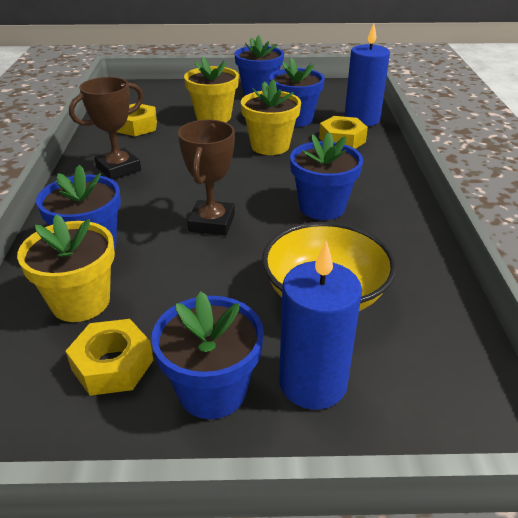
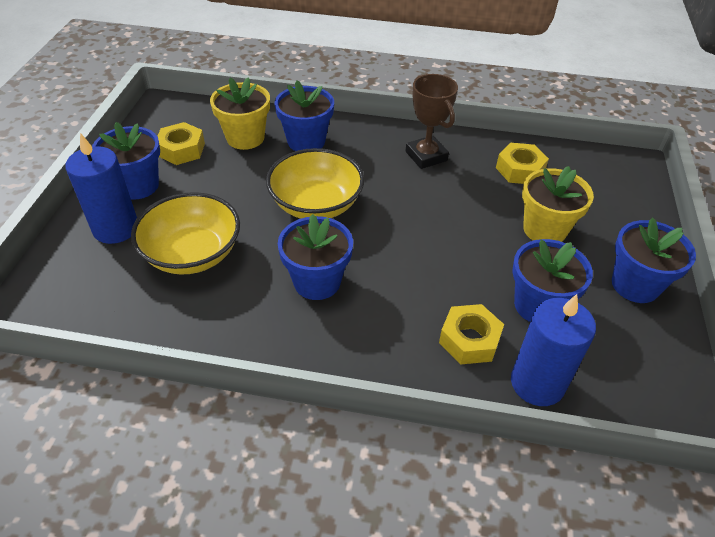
camera: 100 degrees right, 10 degrees up
brown trophy [178,120,235,235] -> yellow bowl [266,148,364,219]
yellow flower pot [241,80,301,155] -> none

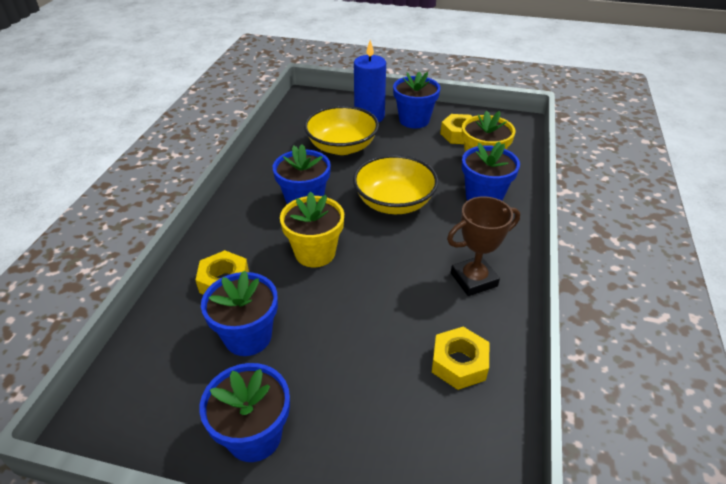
camera: 95 degrees right, 5 degrees down
blue candle [511,294,596,406] -> none
yellow flower pot [522,166,594,242] -> yellow flower pot moved to [280,192,344,267]

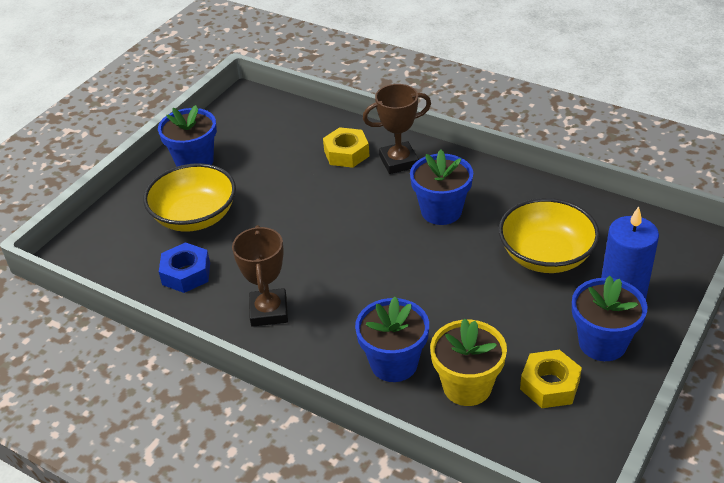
camera: 110 degrees right, 0 degrees up
blue flower pot [201,270,278,356] -> none
yellow flower pot [280,192,344,267] -> none
yellow bowl [353,155,438,214] -> yellow bowl moved to [143,163,236,232]
yellow nut [432,327,489,390] -> blue nut [159,242,210,293]
none -> brown trophy [363,84,431,174]

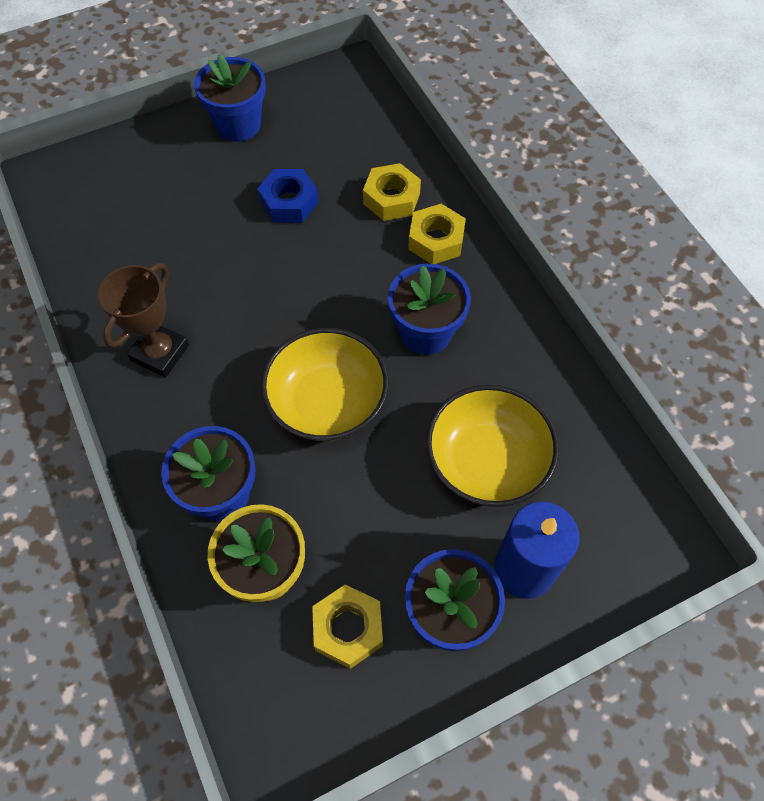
camera: 30 degrees right, 20 degrees up
yellow bowl [143,163,236,232] -> yellow bowl moved to [261,328,389,441]
blue nut [159,242,210,293] -> blue nut moved to [257,169,319,223]
brown trophy [363,84,431,174] -> yellow nut [408,204,466,264]

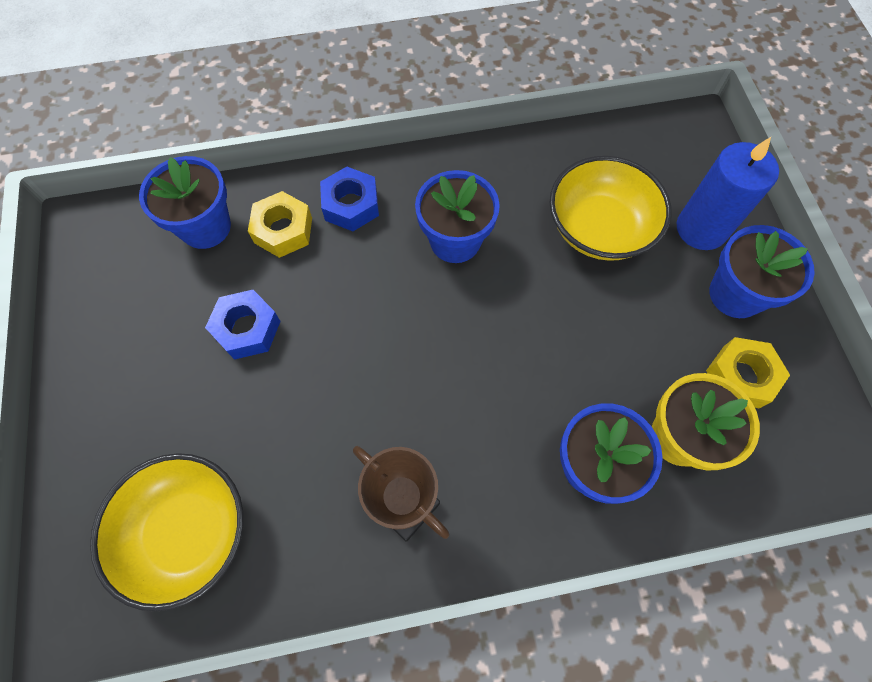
camera: 75 degrees left, 5 degrees up
blue flower pot [194,54,266,141] -> blue flower pot moved to [139,156,231,249]
yellow bowl [261,328,389,441] -> yellow bowl moved to [90,453,244,612]
yellow nut [408,204,466,264] -> blue nut [320,167,379,231]

